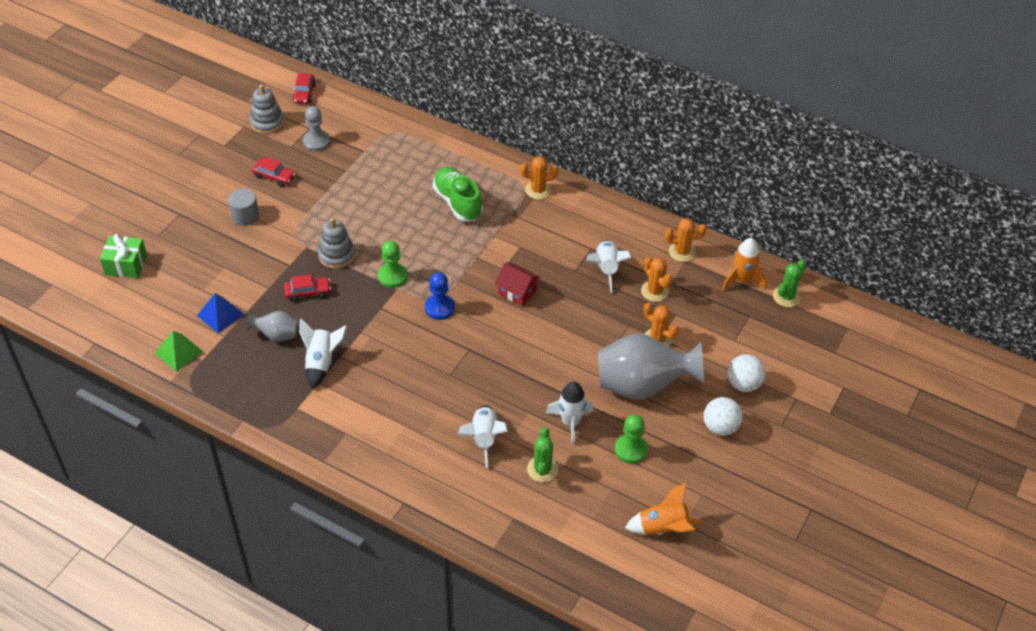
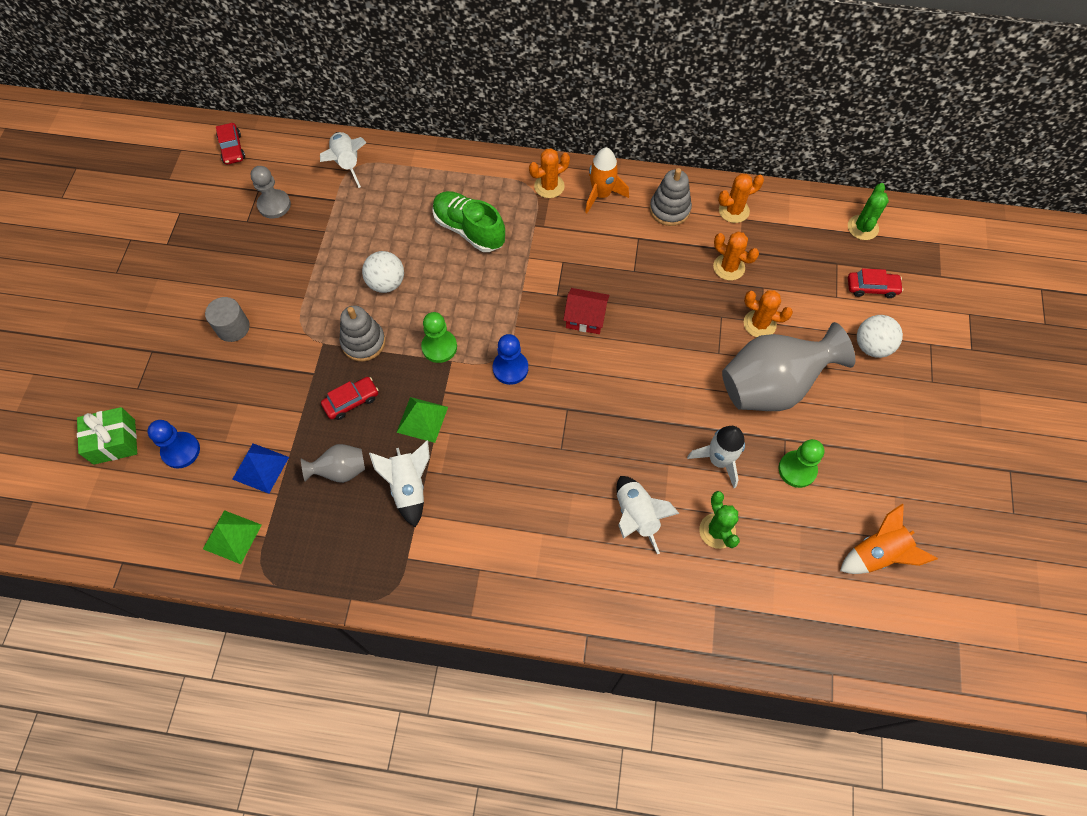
camera: 20 degrees left, 15 degrees up
grey stacking toy [250,84,284,134] -> grey stacking toy moved to [650,168,692,226]
red car [252,157,295,187] -> red car moved to [848,268,903,298]
white rocket [587,240,631,293] -> white rocket moved to [320,132,367,188]
white ball [704,397,743,436] -> white ball moved to [362,251,404,293]
orange rocket [722,238,767,291] -> orange rocket moved to [585,148,629,213]
none -> blue pawn [147,420,200,469]
none -> green pyramid [396,397,448,443]

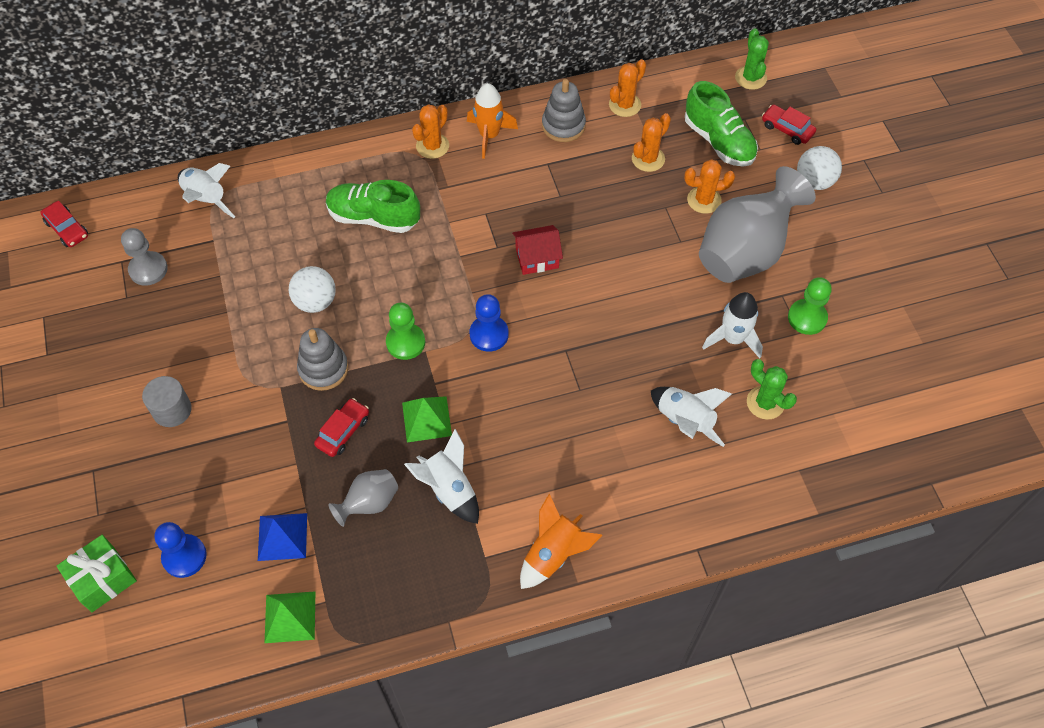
camera: 25 degrees left, 5 degrees down
orange cactus [713,232,759,280] -> orange cactus turned 60 degrees counterclockwise [632,113,671,172]
orange rocket [840,504,938,574] -> orange rocket moved to [520,494,602,589]
red car [848,268,903,298] -> red car turned 120 degrees counterclockwise [762,105,816,145]
none -> green shoe [685,81,758,166]

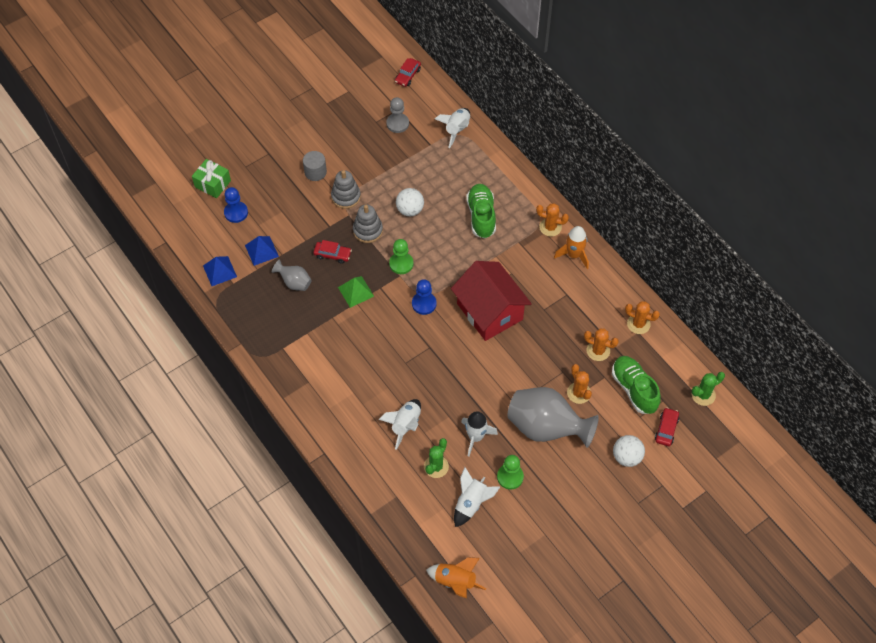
camera: 70 degrees right, 0 degrees up
green pyramid [264,591,315,643] -> blue pyramid [203,256,237,286]
white rocket [404,429,479,524] -> white rocket moved to [454,467,500,527]
red house [512,225,563,275] -> red house [451,261,532,341], size x2.10
orange rocket [520,494,602,589] -> orange rocket moved to [426,557,486,598]
grey stacking toy [542,79,586,142] -> grey stacking toy moved to [331,170,361,209]
green shoe [685,81,758,166] -> green shoe turned 120 degrees clockwise [612,356,661,414]

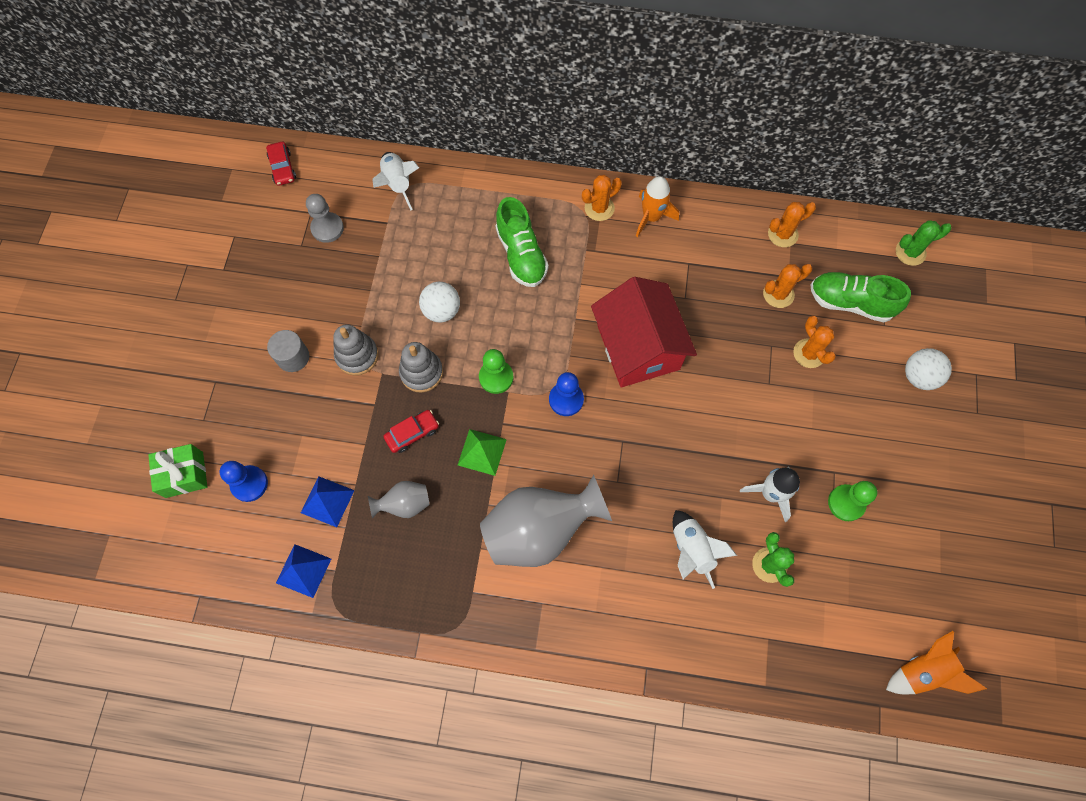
camera: 45 degrees left, 10 degrees up
red house [451,261,532,341] -> red house turned 60 degrees clockwise [591,277,697,387]
white rocket [454,467,500,527] -> none
green shoe [466,184,496,239] -> green shoe turned 150 degrees counterclockwise [495,197,549,287]
grey vase [507,387,599,448] -> grey vase moved to [480,475,612,567]
orange cactus [567,364,592,404] -> orange cactus turned 45 degrees clockwise [793,316,836,368]
red car [655,407,679,446] -> none
green cactus [692,372,725,406] -> green cactus turned 60 degrees clockwise [896,220,951,266]

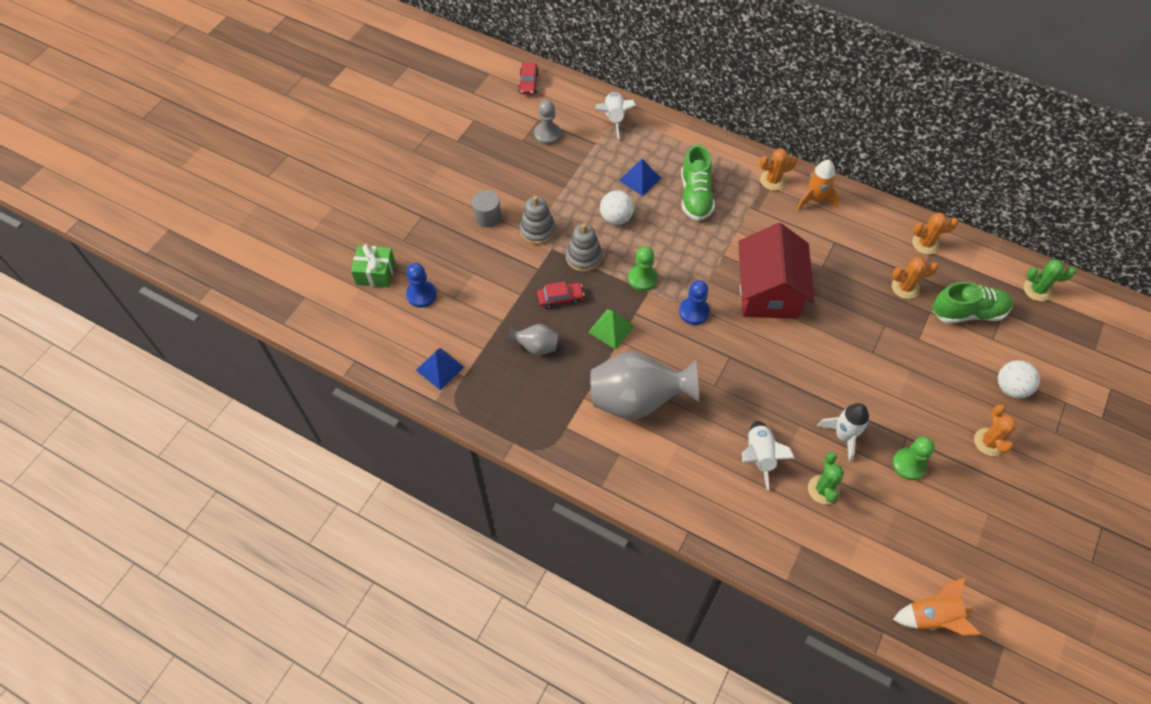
camera: 20 degrees right, 10 degrees down
blue pyramid [301,477,355,527] -> blue pyramid moved to [619,159,661,196]
orange cactus [793,316,836,368] -> orange cactus moved to [974,404,1017,456]
green shoe [811,272,911,322] -> green shoe turned 135 degrees clockwise [932,282,1013,323]

